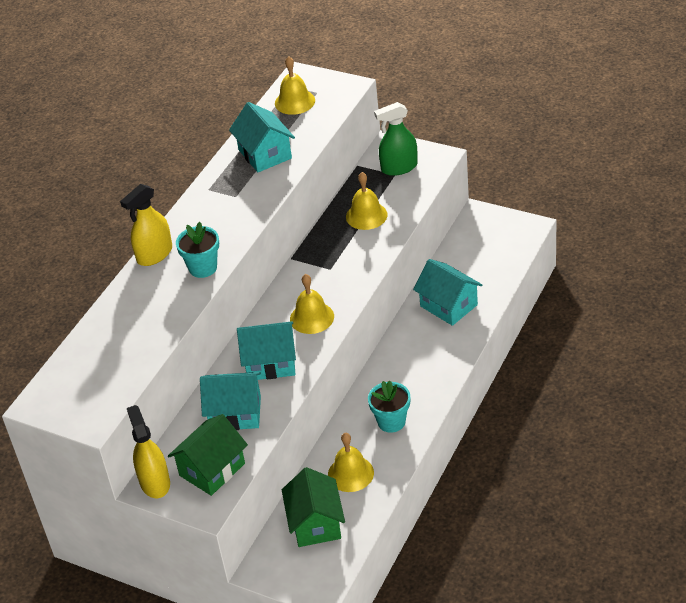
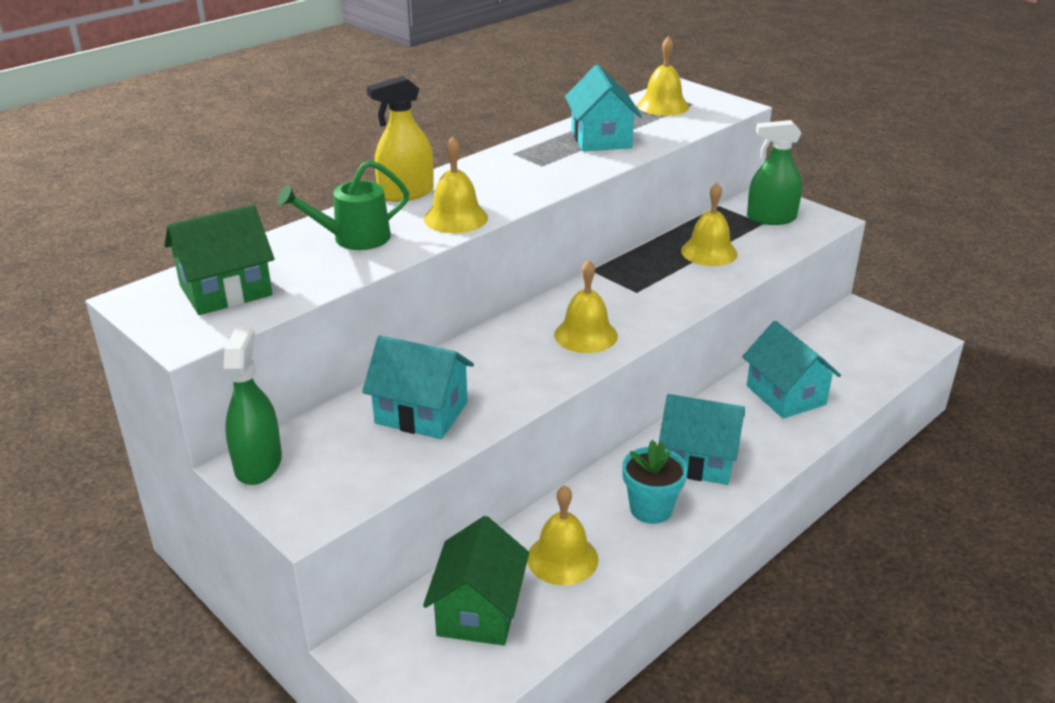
camera: 15 degrees right, 10 degrees down
yellow spray bottle [127,405,170,498] -> green spray bottle [224,327,282,485]
green house [168,414,248,496] -> green house moved to [164,204,274,315]
turquoise flower pot [176,222,219,278] -> yellow bell [424,136,488,233]
turquoise house [237,322,296,380] -> turquoise house moved to [658,394,745,485]
none -> green watering can [278,160,409,250]

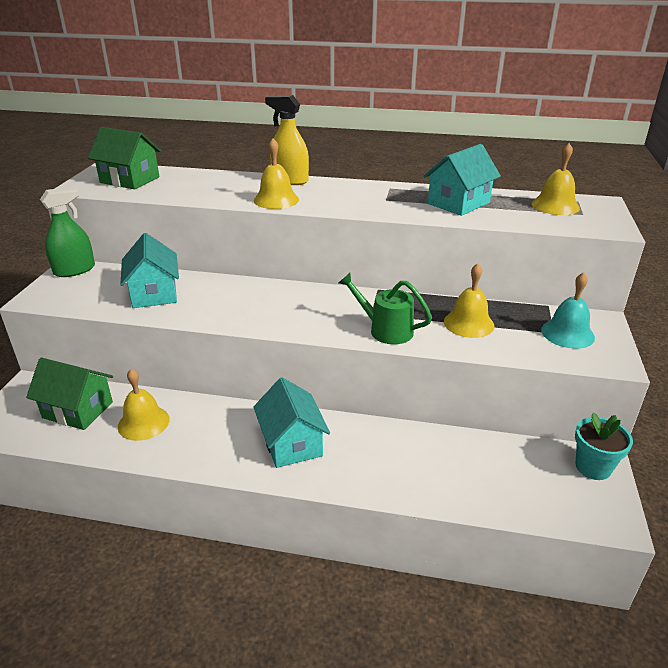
camera: 55 degrees right, 0 degrees up
green watering can [278,160,409,250] -> green watering can moved to [339,273,432,344]
green house [423,516,529,646] -> green house turned 45 degrees clockwise [26,357,113,430]
yellow bell [554,260,618,353] -> none
turquoise flower pot [622,440,688,524] -> turquoise flower pot moved to [575,412,633,480]
turquoise house [742,321,841,419] -> none
green spray bottle [747,120,802,225] -> turquoise bell [541,272,595,349]

